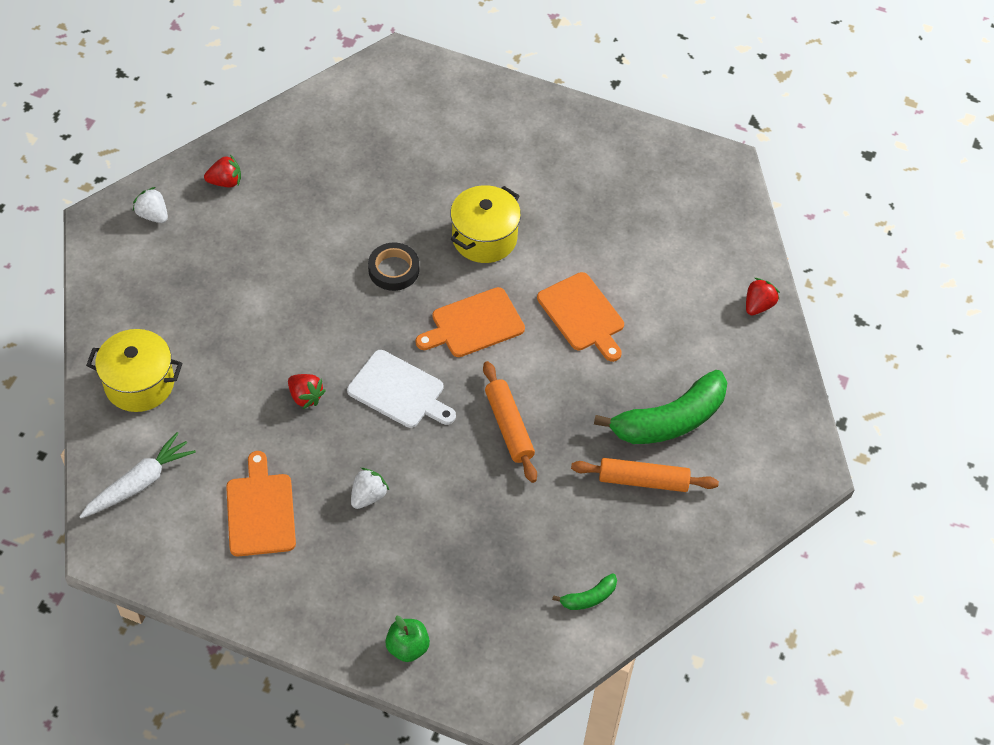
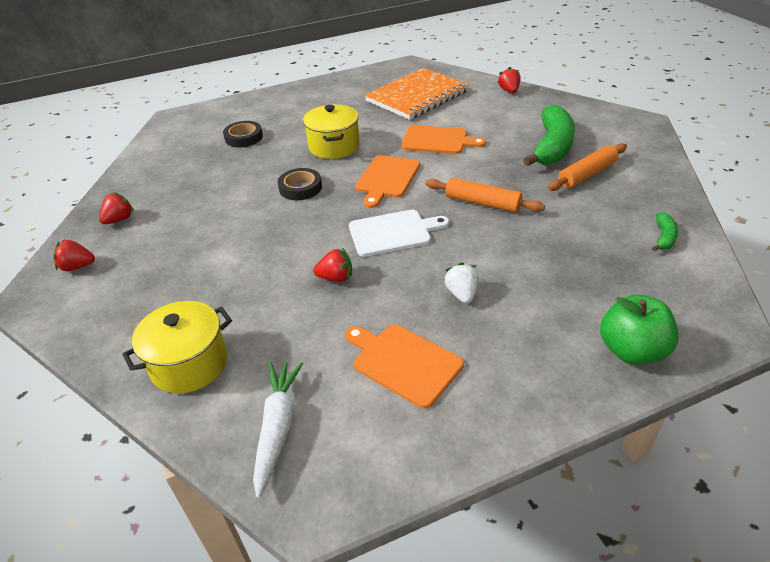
camera: 40 degrees left, 15 degrees down
white strawberry [133,187,168,223] -> red strawberry [53,240,95,271]
green apple [385,616,430,662] -> green apple [600,295,679,365], size x1.54
none -> black tape [223,121,263,147]
none -> orange notebook [365,68,469,120]

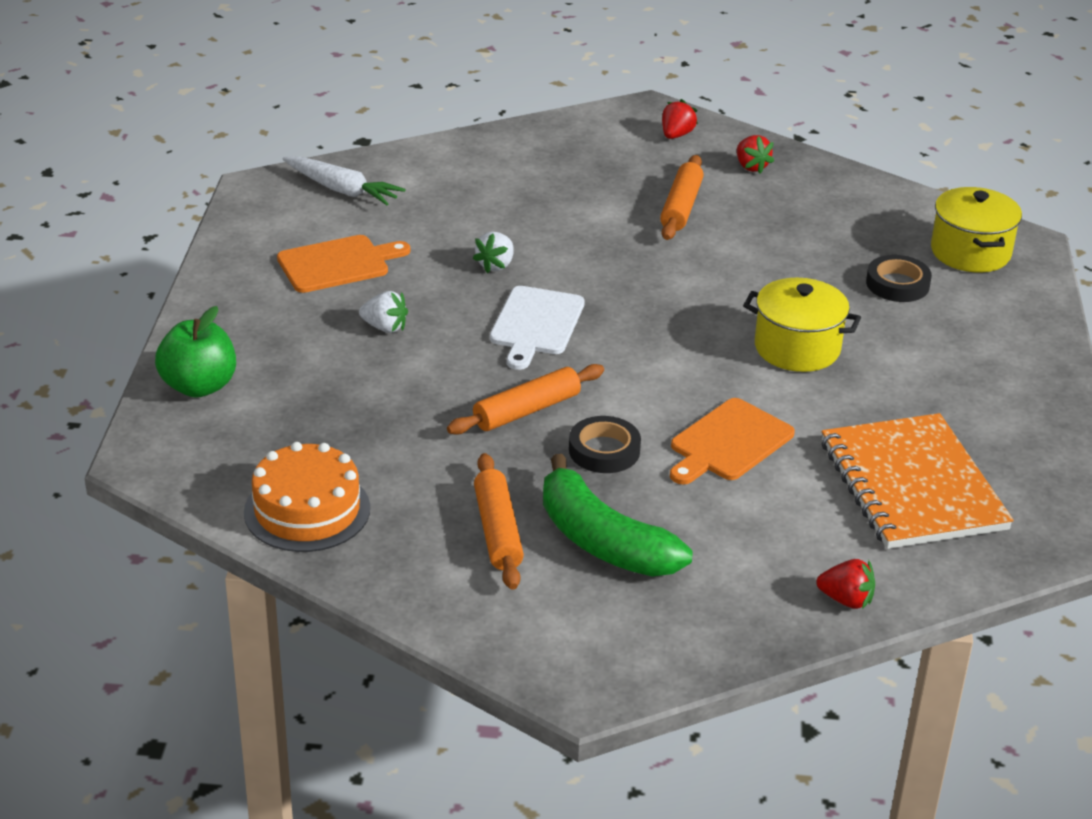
camera: 115 degrees right, 5 degrees down
yellow pot [122,301,232,394] -> yellow pot moved to [931,187,1022,273]
black tape [278,168,322,200] -> black tape moved to [569,416,641,473]
red strawberry [313,248,352,282] -> white strawberry [473,232,514,273]
orange cutting board [355,155,420,208] -> none
green banana [652,213,678,251] -> orange cake [244,442,370,552]
none -> orange rolling pin [660,155,704,240]

